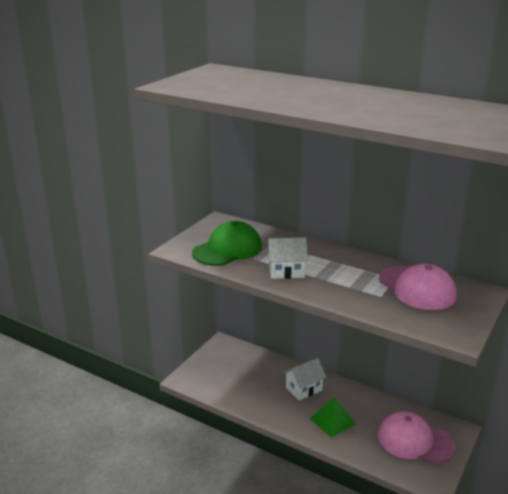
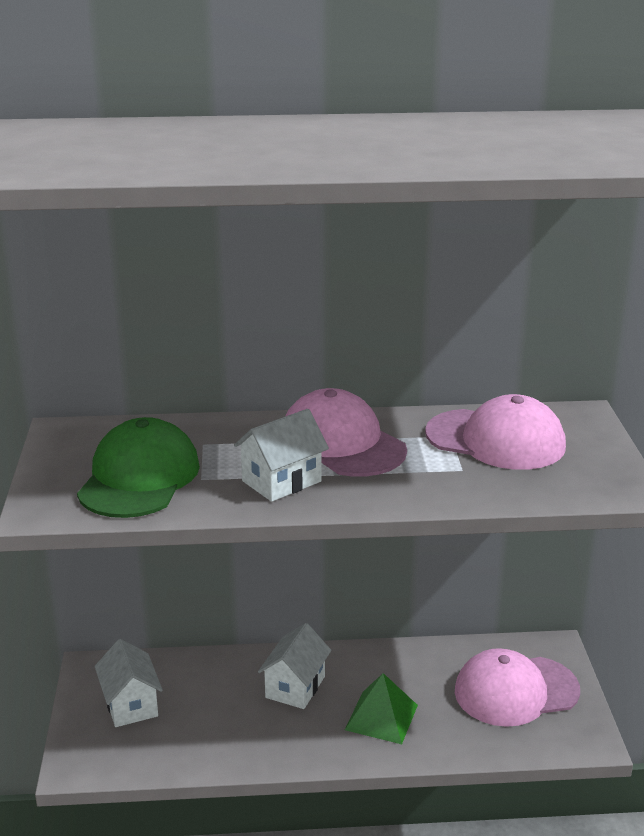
camera: 35 degrees left, 0 degrees up
none -> white house [95,639,163,727]
none -> pink cap [285,388,407,477]

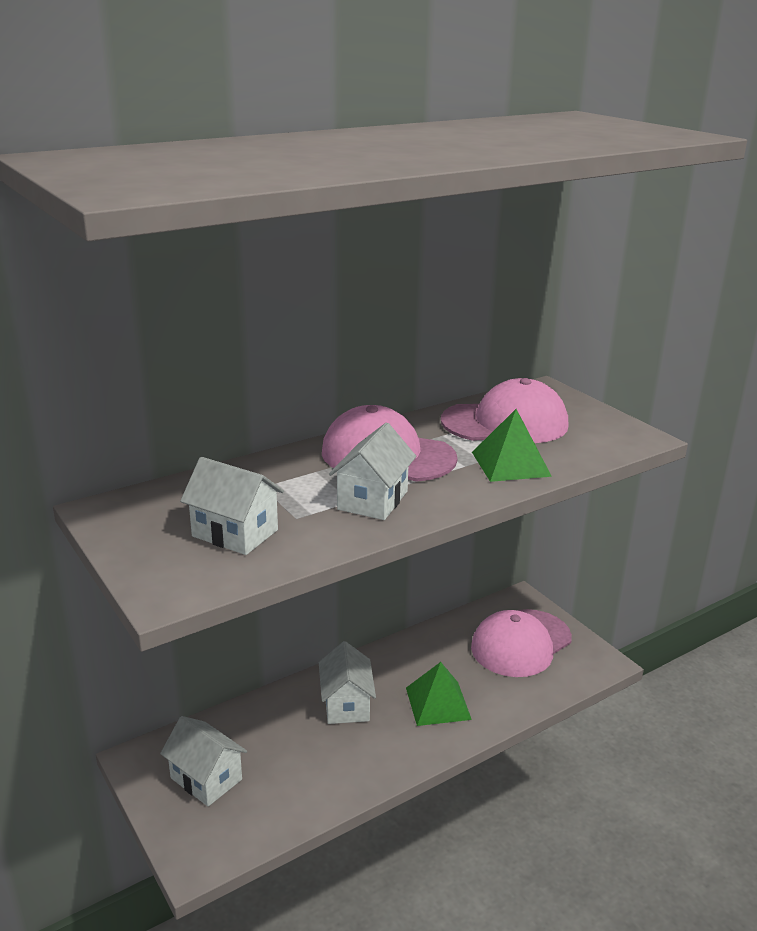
camera: 30 degrees left, 0 degrees up
green cap [77,417,200,518] -> white house [180,457,284,555]
none -> green pyramid [472,409,552,482]

